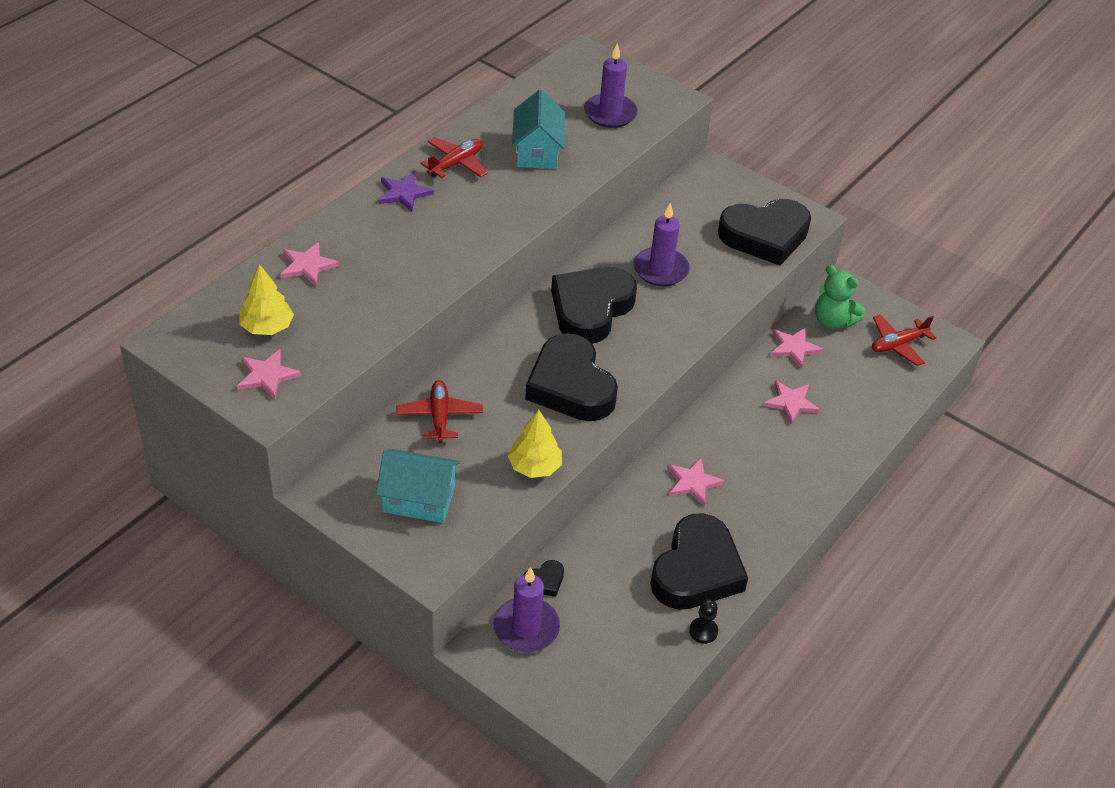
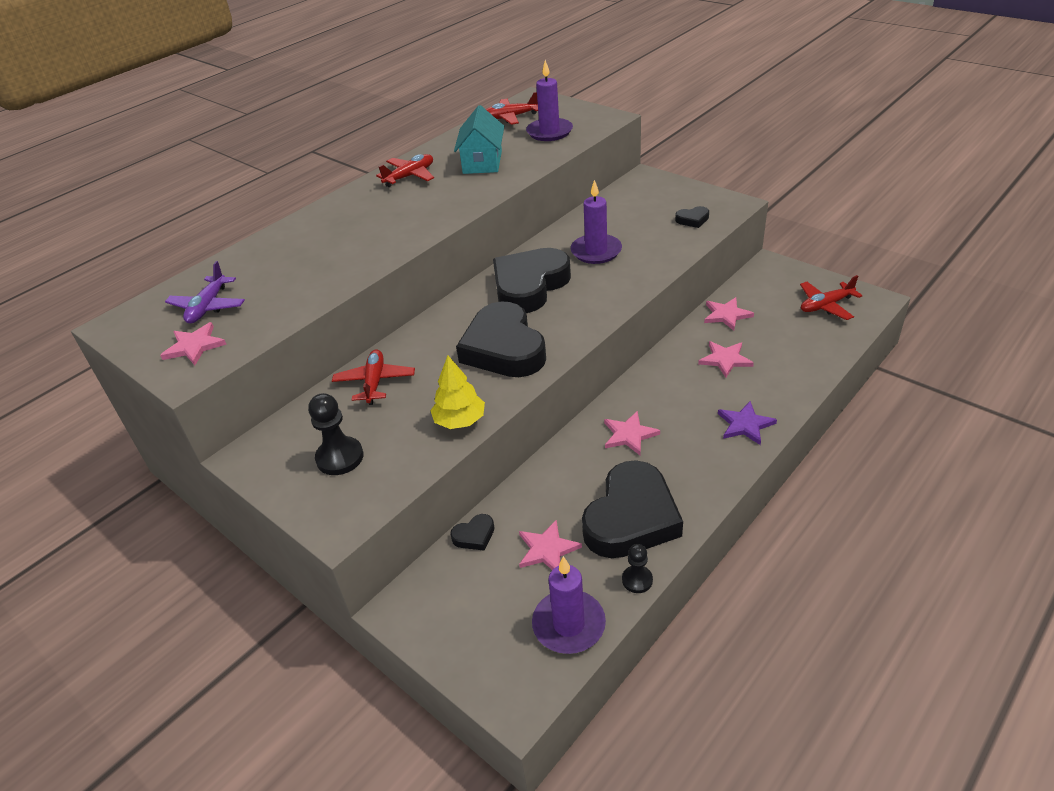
camera: 10 degrees right, 5 degrees down
yellow tree [239,264,294,335] -> purple plane [165,261,245,324]
pink star [280,242,339,286] -> pink star moved to [519,520,582,570]
turquoise house [376,449,460,523] -> black pawn [308,393,363,475]
purple star [379,172,434,212] -> purple star moved to [718,401,777,445]
purple candle [493,567,560,652] -> purple candle moved to [532,556,606,654]
black heart [718,199,811,266] -> black heart [675,206,709,228], size x0.41
green teddy bear [815,265,865,329] -> none
none -> red plane [486,92,538,125]

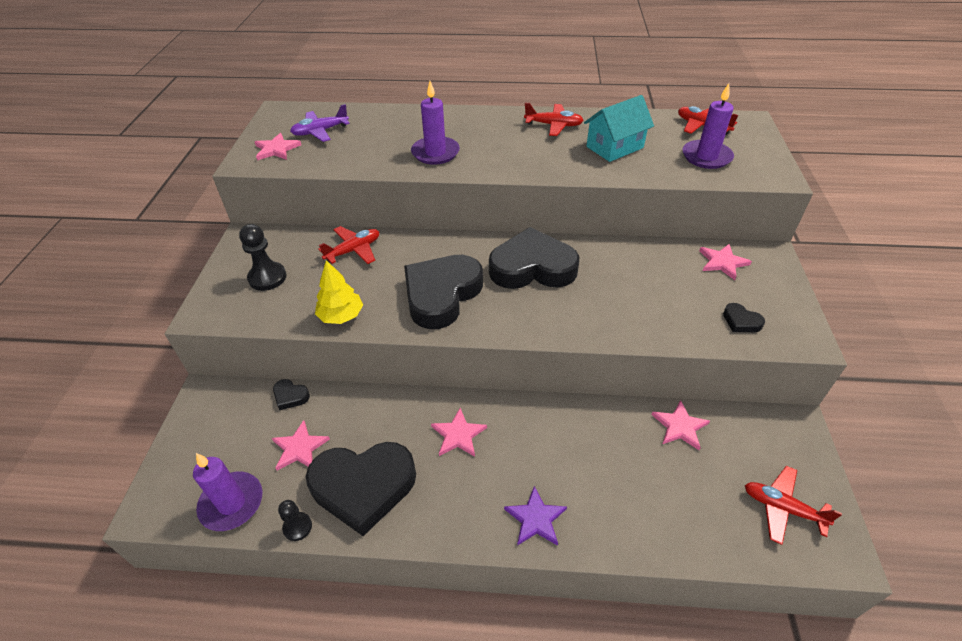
camera: 50 degrees right, 5 degrees up
purple candle [571,180,622,264] -> purple candle moved to [411,81,460,165]
pink star [698,341,754,378] -> pink star moved to [699,244,752,280]

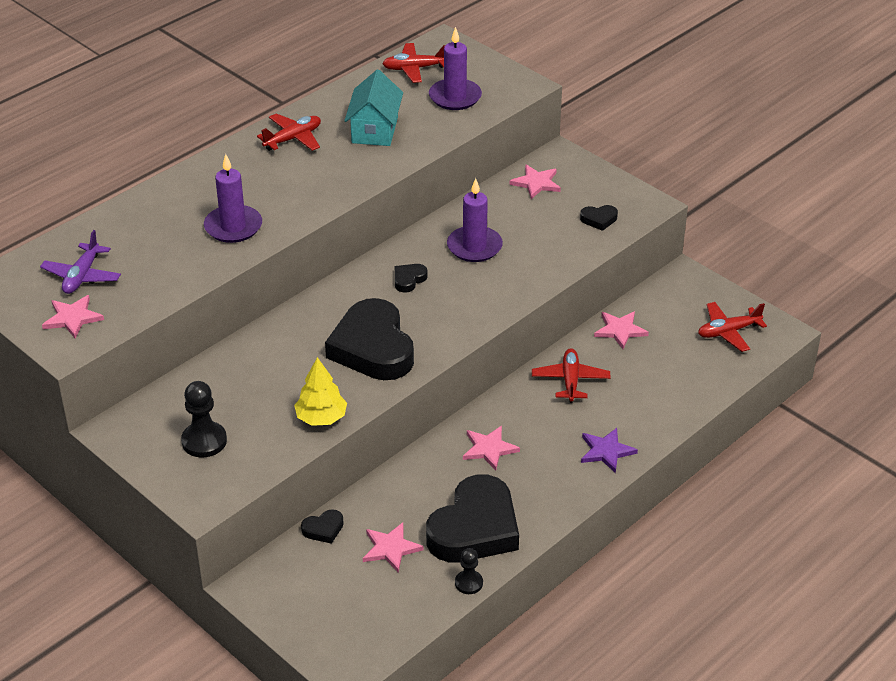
camera: 50 degrees left, 5 degrees down
purple candle [193,453,262,531] -> purple candle moved to [447,178,503,262]
red plane [318,226,379,264] -> red plane moved to [532,348,611,403]
black heart [489,227,580,289] -> black heart [395,264,428,293], size x0.41

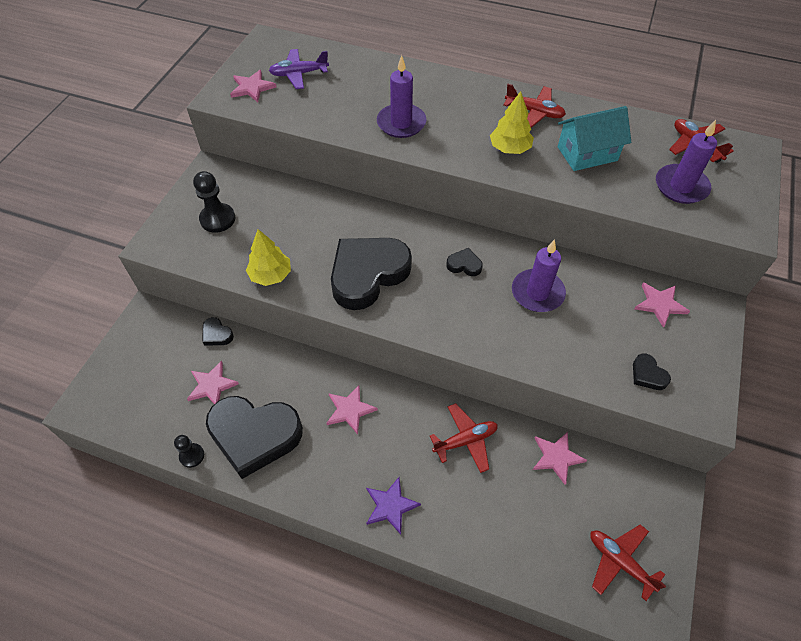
camera: 65 degrees right, 15 degrees up
none -> yellow tree [490,91,534,154]

